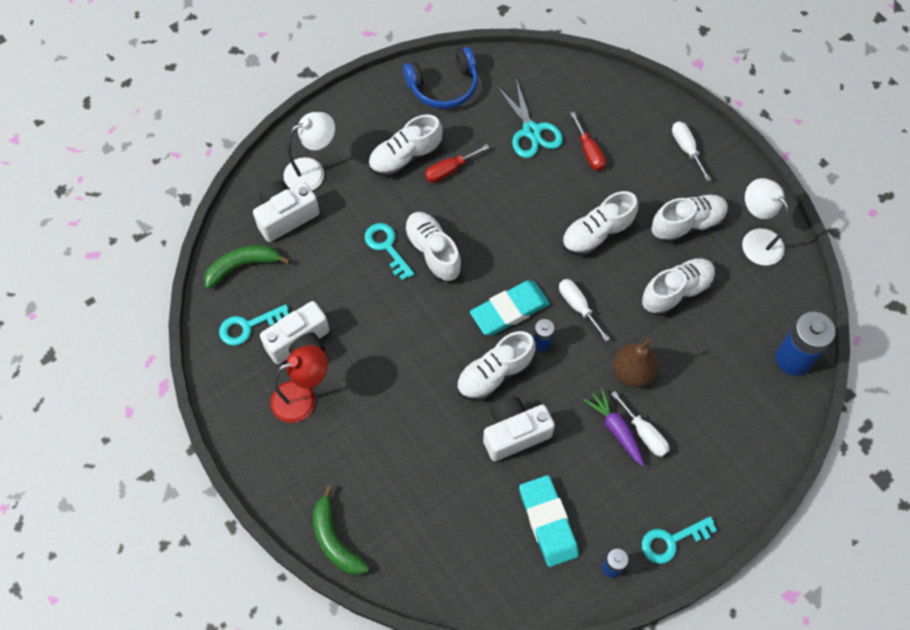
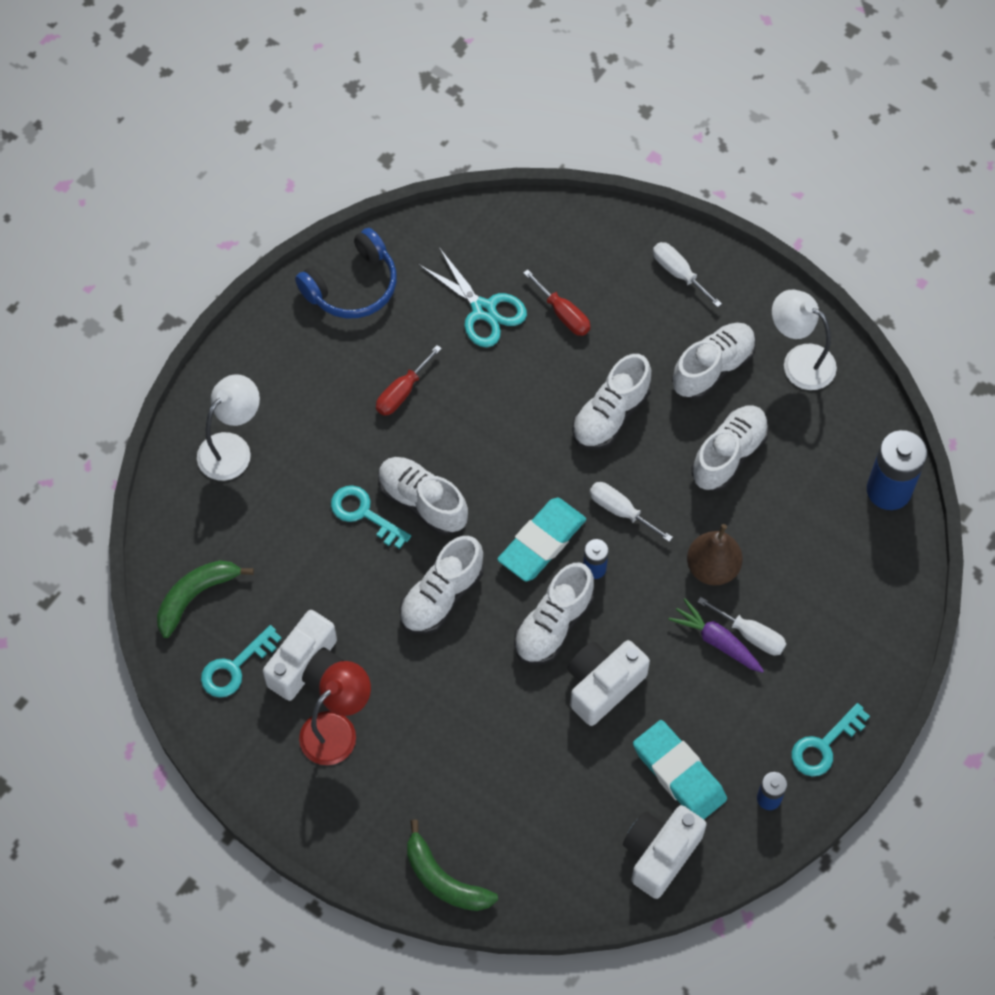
camera: 20 degrees left, 0 degrees up
white camera [253,181,320,242] -> white camera moved to [623,805,707,899]
white shoe [368,115,443,177] -> white shoe moved to [399,536,483,634]

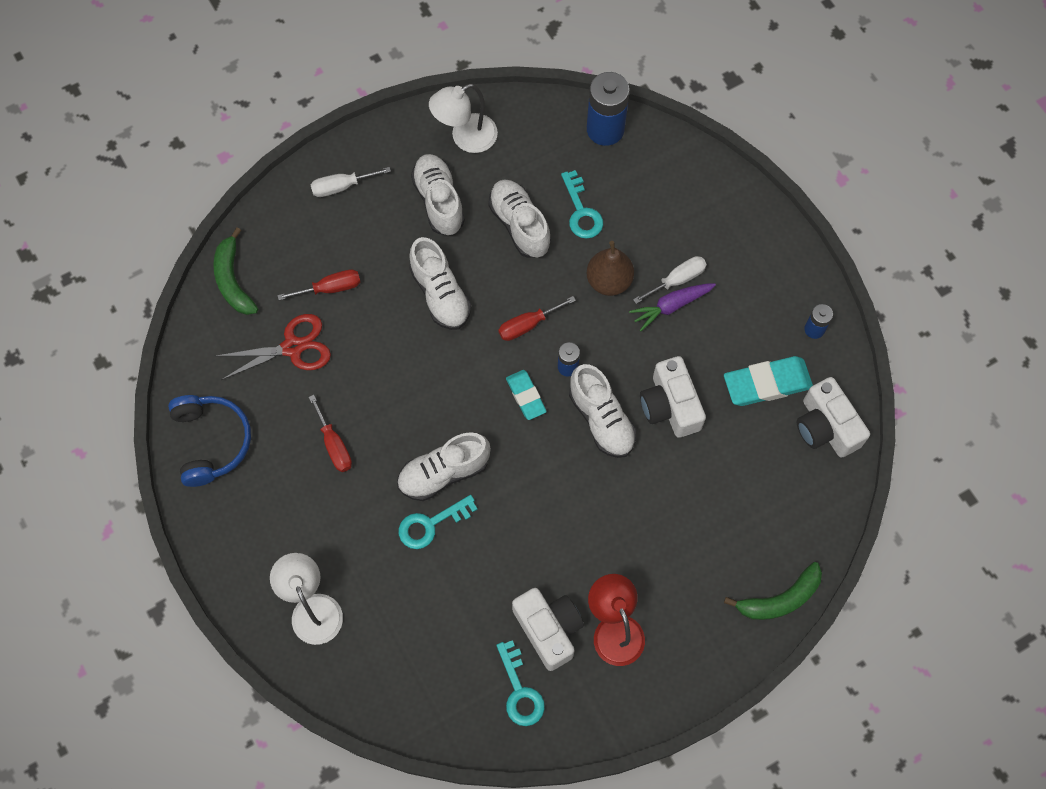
camera: 65 degrees left, 5 degrees up
green banana [157,560,254,638] -> green banana moved to [213,227,258,315]
white shoe [399,536,483,634] -> none
turquoise scissors [418,247,527,347] -> red scissors [216,314,331,380]
turquoise eraser [497,498,586,581] -> turquoise eraser [506,370,547,420], size x0.62
white screwdriver [590,482,673,542] -> red screwdriver [498,296,576,341]
turquoise key [791,703,870,776] -> turquoise key moved to [561,170,603,239]

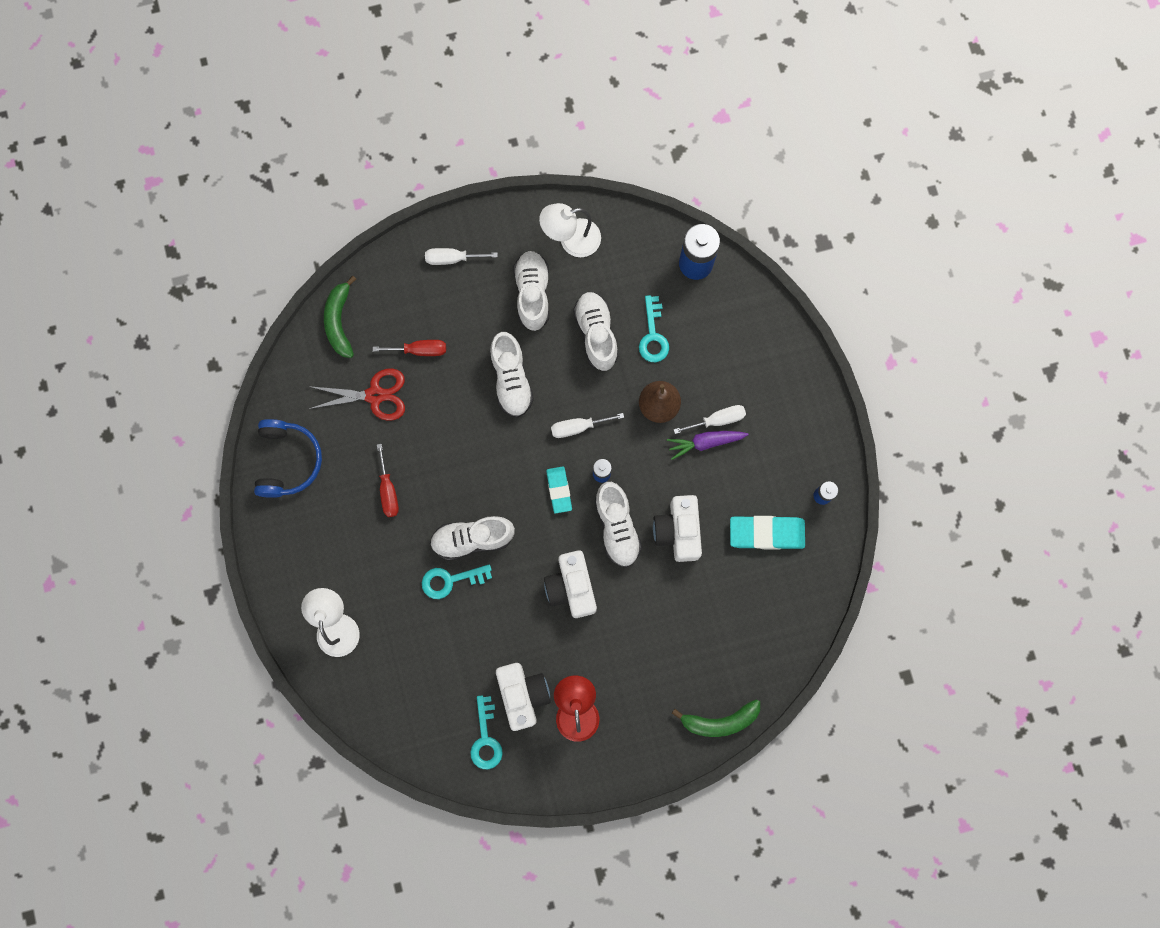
camera: 15 degrees right, 10 degrees up
red screwdriver [498,296,576,341] -> white screwdriver [551,413,624,438]
white camera [797,377,870,458] -> white camera moved to [544,550,597,618]

